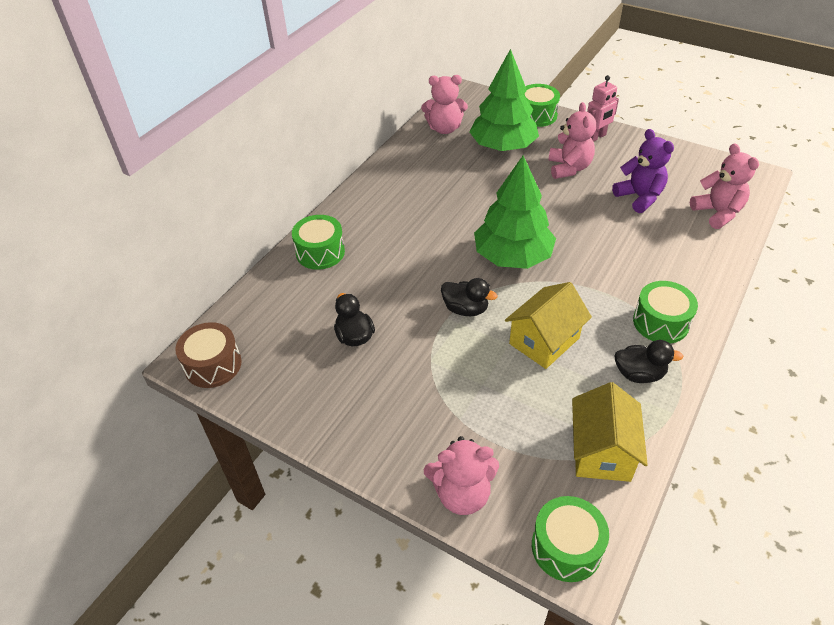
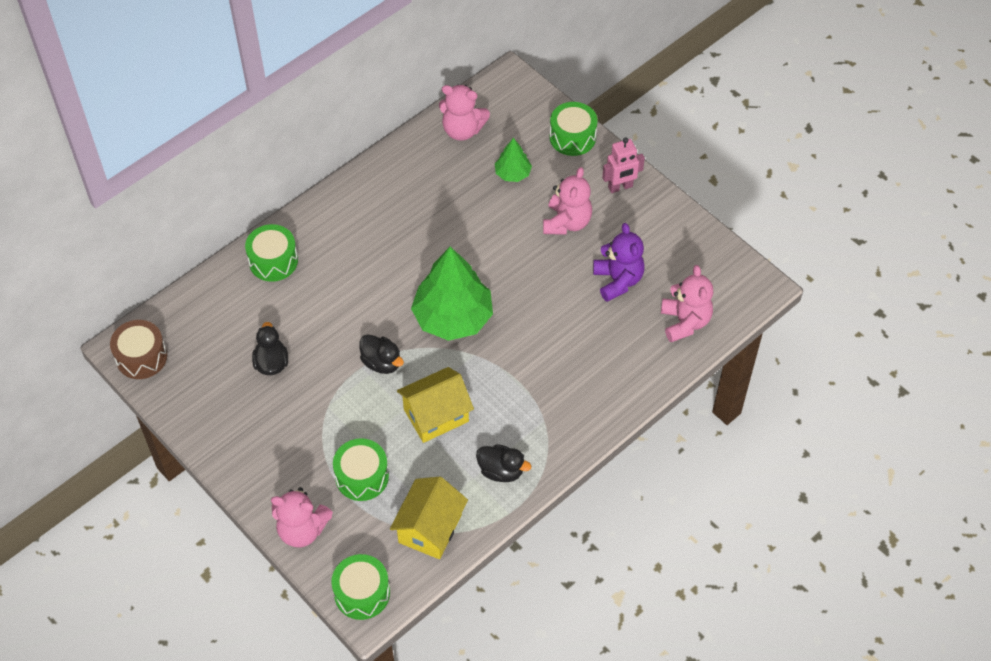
camera: 15 degrees right, 10 degrees up
green tree [469,49,539,151] -> green tree [495,138,532,182], size x0.49
green drum [633,281,698,343] -> green drum moved to [333,438,389,501]

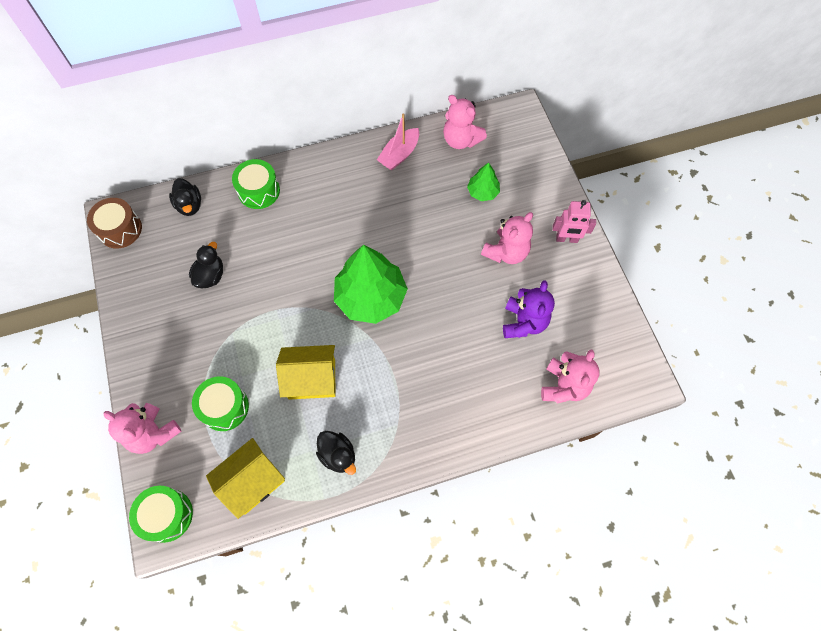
camera: 25 degrees right, 10 degrees up
black duck [359,334,404,374] -> black duck moved to [169,178,201,216]
green drum [550,102,598,156] -> none
none -> pink boat [377,114,419,171]

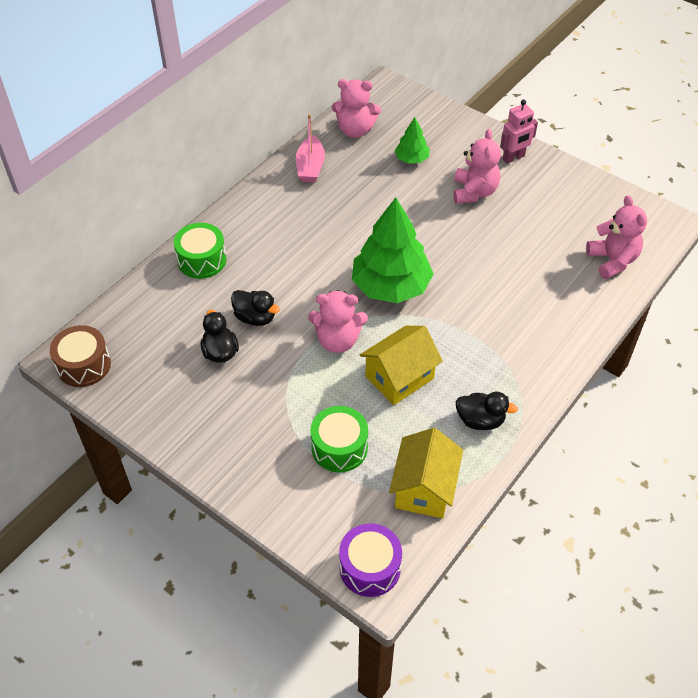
camera: 35 degrees left, 15 degrees down
pink teddy bear [104,403,181,454] -> pink teddy bear moved to [308,290,368,353]
green drum [129,486,193,543] -> purple drum [339,523,402,597]
black duck [169,178,201,216] -> black duck moved to [231,290,280,326]
purple teddy bear [503,280,555,338] -> none

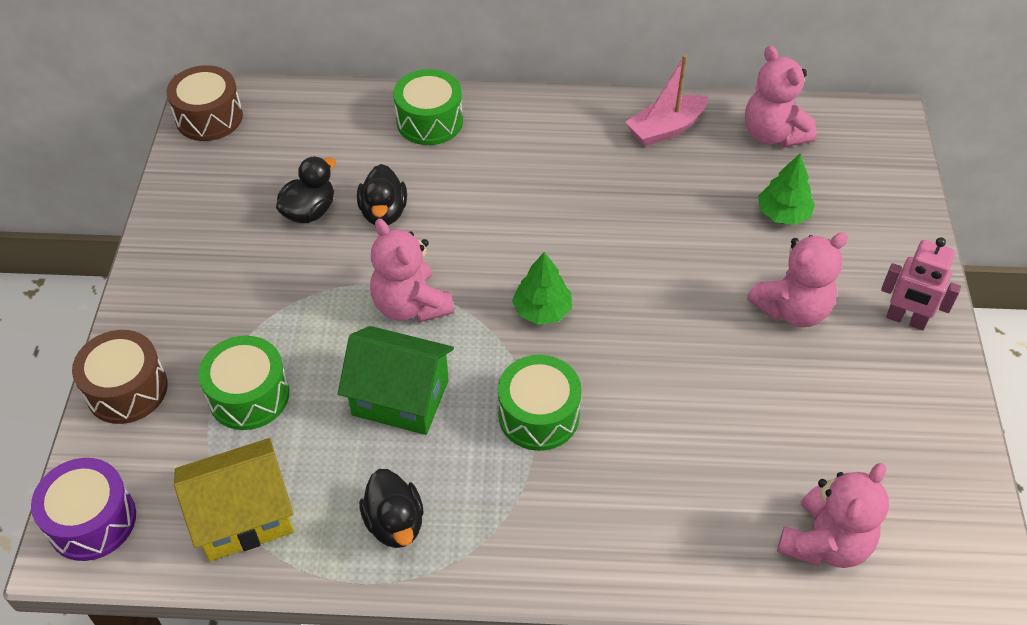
camera: 55 degrees right, 0 degrees up
green tree [352,197,434,303] -> green tree [512,252,572,325], size x0.49
yellow house [360,326,443,405] -> green house [338,326,454,435]
none -> brown drum [72,330,168,424]
none -> green drum [498,355,582,451]

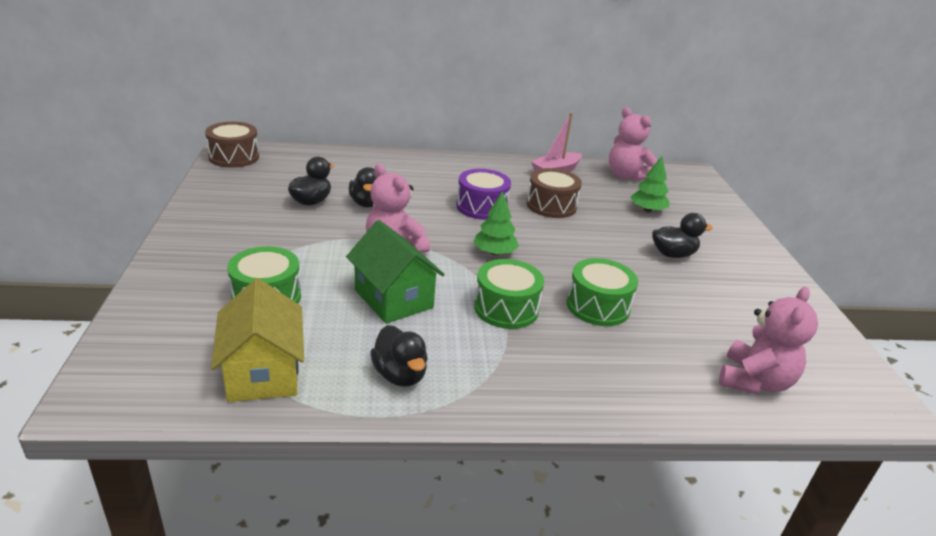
camera: 10 degrees left, 20 degrees down
purple drum [31,458,136,561] -> purple drum moved to [457,169,511,220]
brown drum [72,330,168,424] -> brown drum moved to [527,168,582,218]
yellow house [174,438,294,561] -> yellow house turned 75 degrees counterclockwise [211,278,304,402]
green house [338,326,454,435] -> green house turned 45 degrees clockwise [346,220,445,324]
green drum [393,69,463,145] -> green drum moved to [567,258,638,326]
pink teddy bear [747,232,848,327] -> black duck [652,213,713,258]
pink robot [881,237,961,330] -> none

